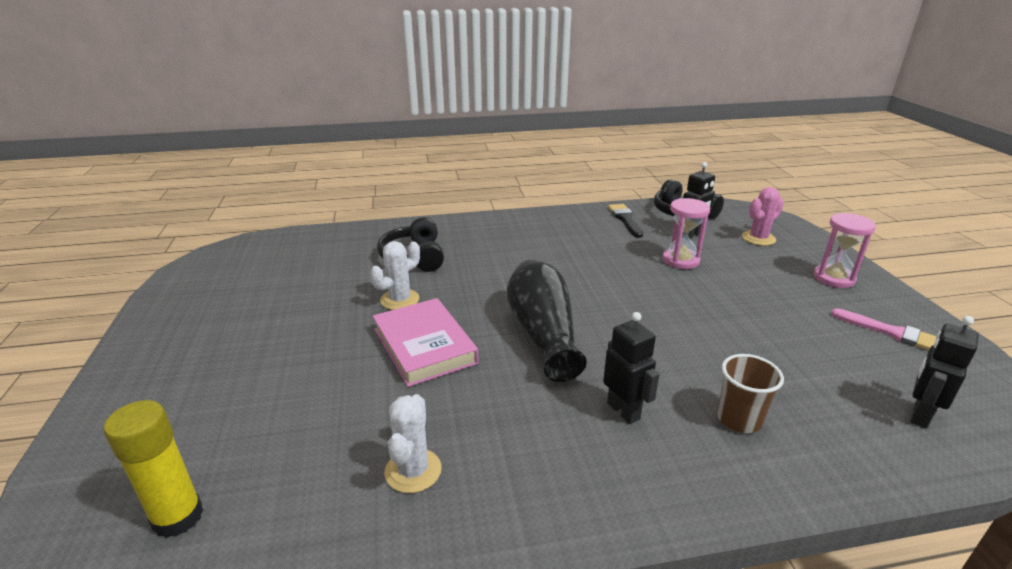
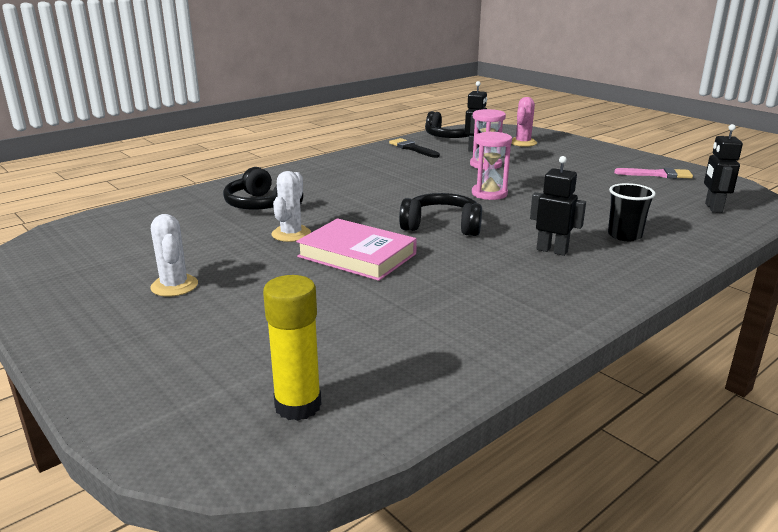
camera: 30 degrees left, 5 degrees down
white cactus [384,394,442,493] -> white cactus moved to [150,214,198,297]
black vase [507,260,587,382] -> black headphones [399,193,482,236]
brown cup [717,354,784,433] -> black cup [608,183,656,241]
pink hourglass [813,213,876,288] -> pink hourglass moved to [472,131,512,200]

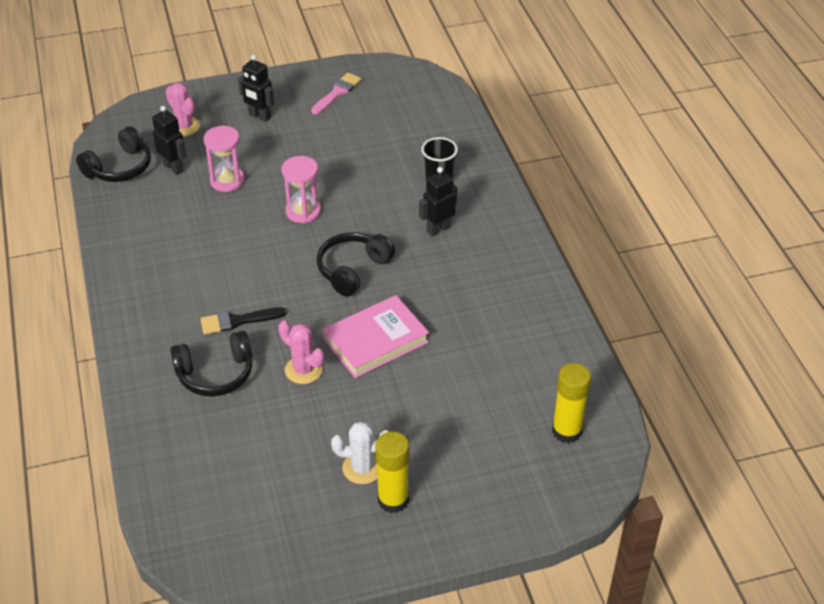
camera: 65 degrees left, 20 degrees up
white cactus [272,171,311,242] -> pink cactus [278,321,324,384]
black brush [389,138,440,158] -> black brush moved to [200,307,287,334]
black robot [704,124,743,213] -> black robot moved to [238,55,274,122]
none -> yellow glue stick [375,432,409,513]

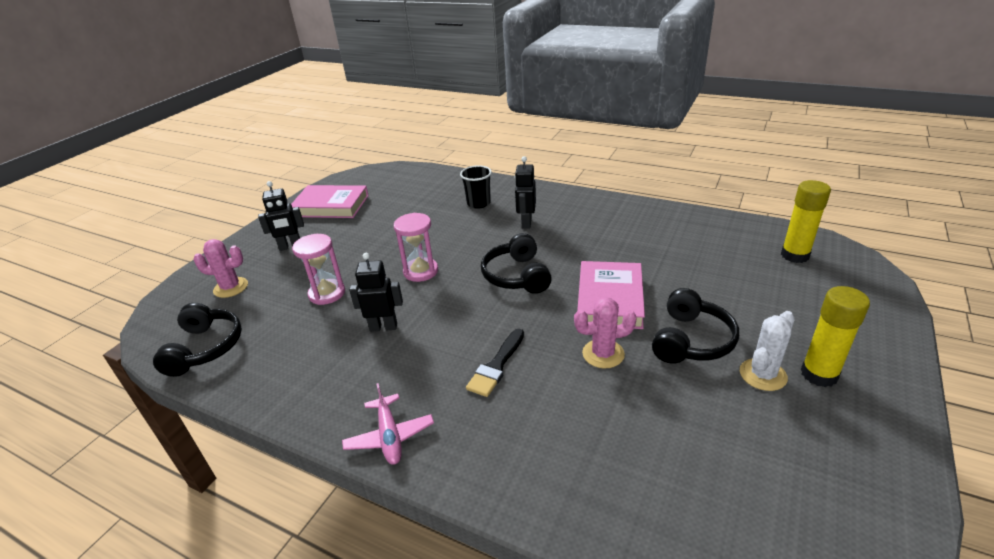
camera: 45 degrees left, 10 degrees down
black robot [152,106,187,175] -> black robot moved to [349,253,403,332]
black headphones [170,331,252,397] -> black headphones moved to [652,288,739,364]
pink brush [311,73,362,115] -> pink book [291,185,369,218]
none -> pink plane [342,383,434,465]

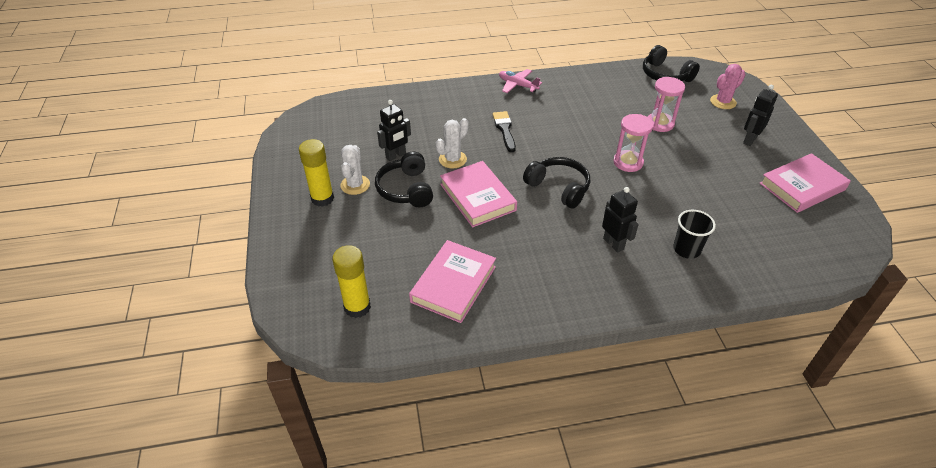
camera: 140 degrees right, 10 degrees up
black robot [349,253,403,332] -> black robot moved to [377,100,411,161]
pink cactus [574,297,637,369] -> white cactus [436,118,469,169]
none -> pink book [409,240,496,323]

